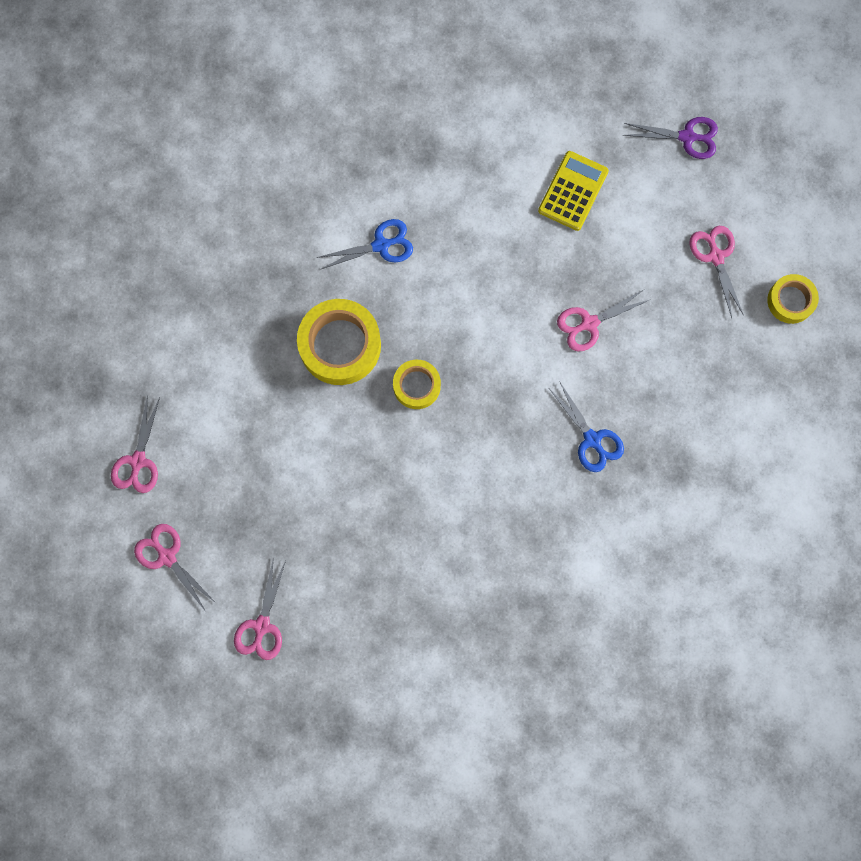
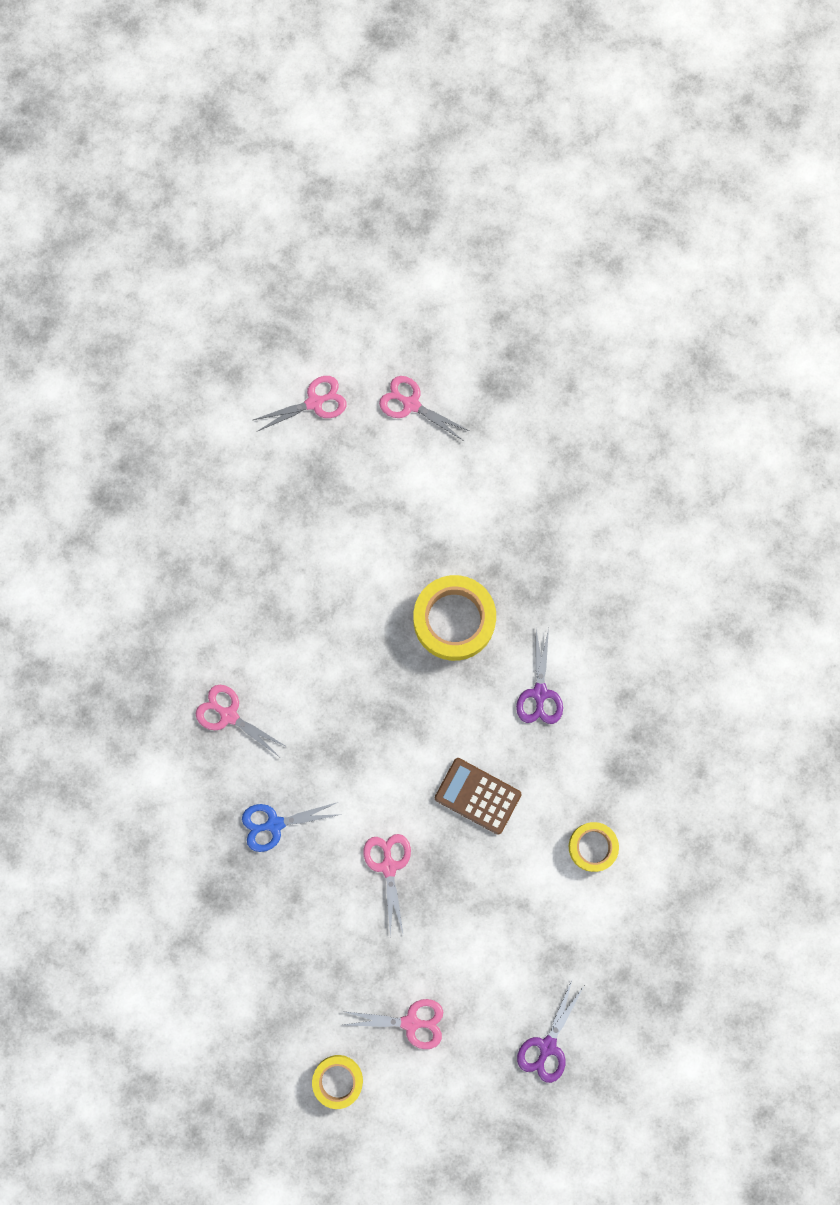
camera: 110 degrees right, 0 degrees up
pink scissors [234,557,286,660] -> pink scissors moved to [196,685,287,757]
blue scissors [316,219,413,269] -> purple scissors [516,628,563,724]
yellow tape [393,360,441,409] -> yellow tape moved to [569,822,619,872]
yellow calculator [538,151,609,231] -> none
none -> brown calculator [435,758,522,835]

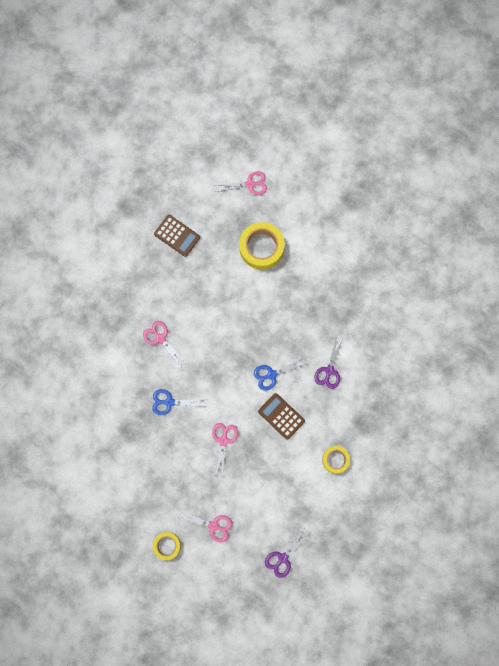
camera: 15 degrees right, 0 degrees up
pink scissors [379,376,469,440] -> none
yellow tape [413,575,496,661] -> yellow tape moved to [239,222,285,270]
none -> brown calculator [154,215,200,257]
none -> blue scissors [254,357,306,391]

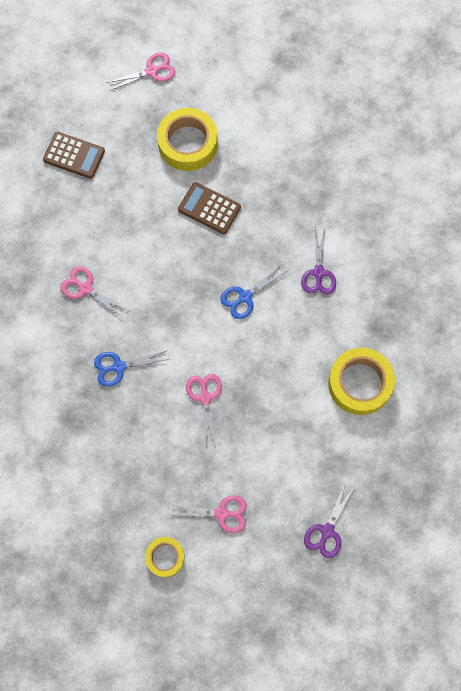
camera: 15 degrees left, 5 degrees down
brown calculator [258,393,305,440] -> brown calculator moved to [178,182,241,234]
yellow tape [322,446,350,474] -> yellow tape [328,348,395,415], size x1.73

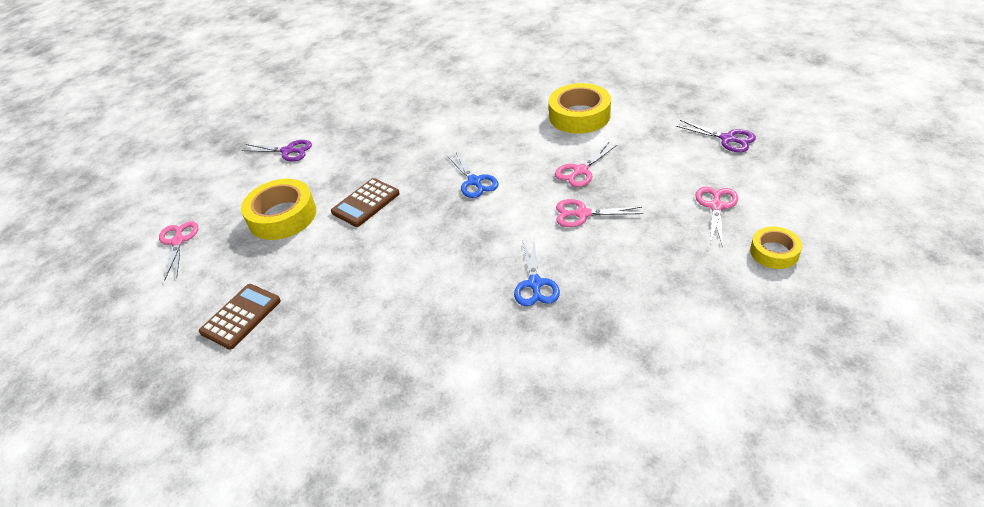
camera: 75 degrees left, 30 degrees down
pink scissors [61,266,129,318] -> pink scissors moved to [555,142,618,187]
purple scissors [301,226,336,294] -> purple scissors moved to [242,140,312,161]

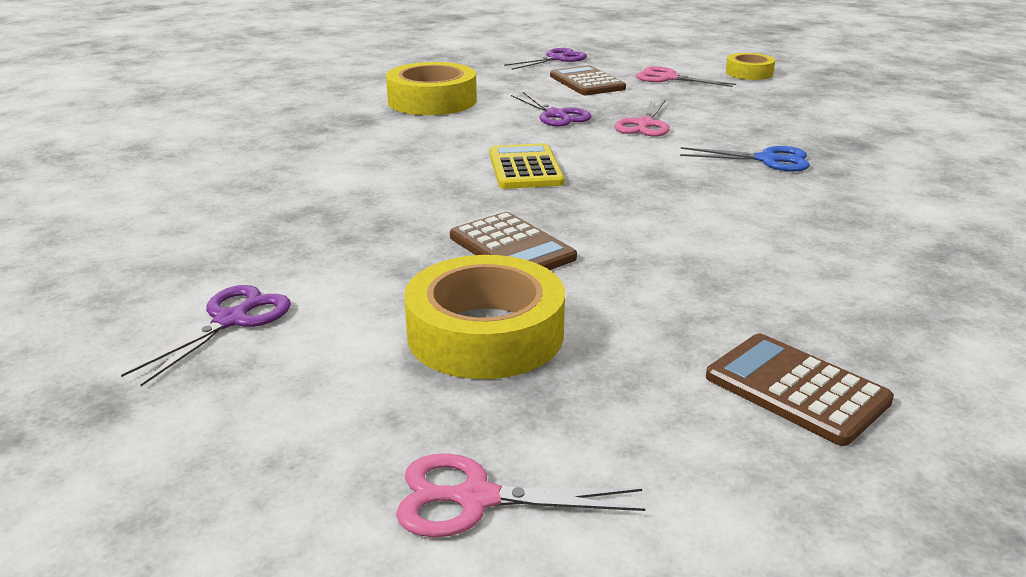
camera: 80 degrees left, 15 degrees down
blue scissors [447,152,499,198] -> yellow calculator [489,143,565,189]
pink scissors [555,142,618,187] -> purple scissors [511,92,592,127]
none -> brown calculator [550,65,626,95]

